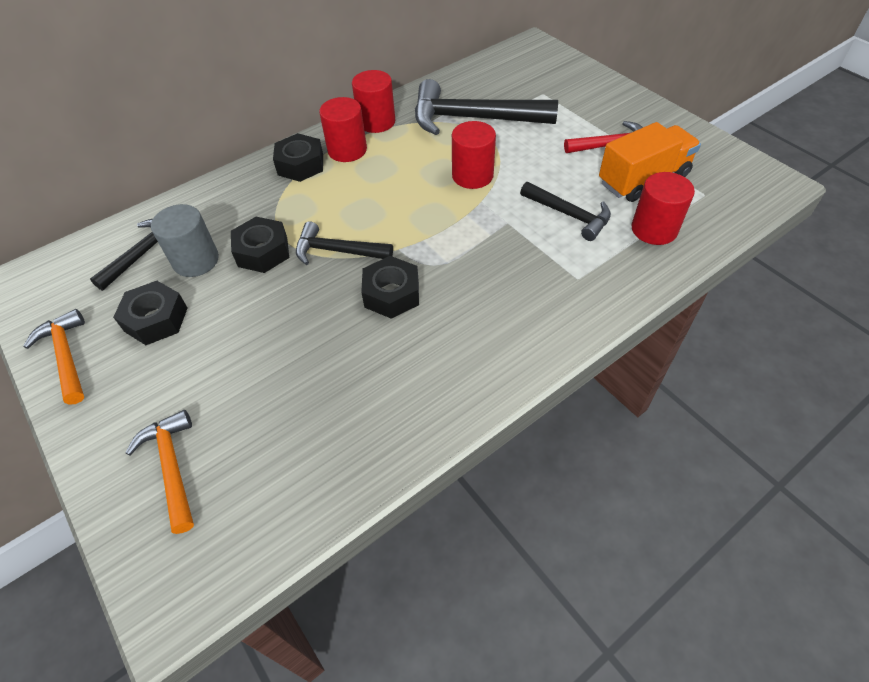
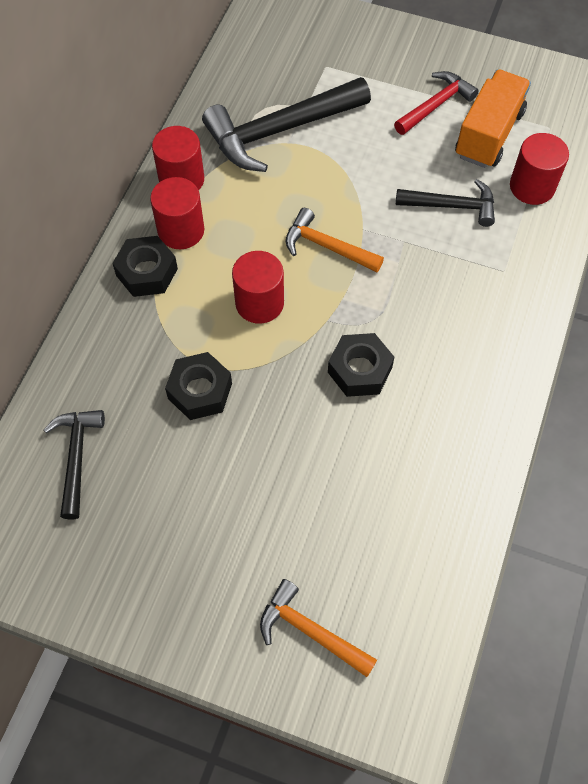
camera: 35 degrees left, 10 degrees up
orange hammer [23,309,85,405] -> orange hammer moved to [286,208,384,272]
black nut [113,281,187,345] -> none
grey cylinder [151,204,219,277] -> none
black hammer [296,221,393,265] -> none
red cylinder [452,121,496,189] -> red cylinder moved to [232,251,284,324]

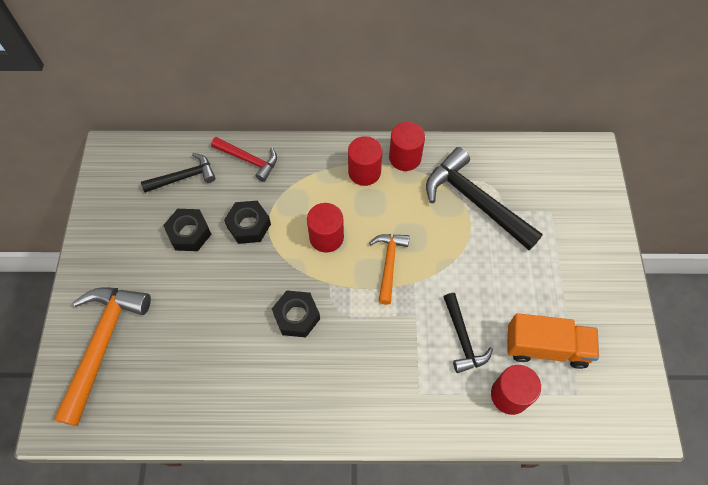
camera: 70 degrees right, 0 degrees up
black nut [112,236,178,297] -> black nut moved to [163,209,211,251]
orange hammer [260,579,377,677] -> orange hammer [54,287,151,426], size x1.75
red hammer [394,71,479,135] -> red hammer moved to [211,137,277,182]

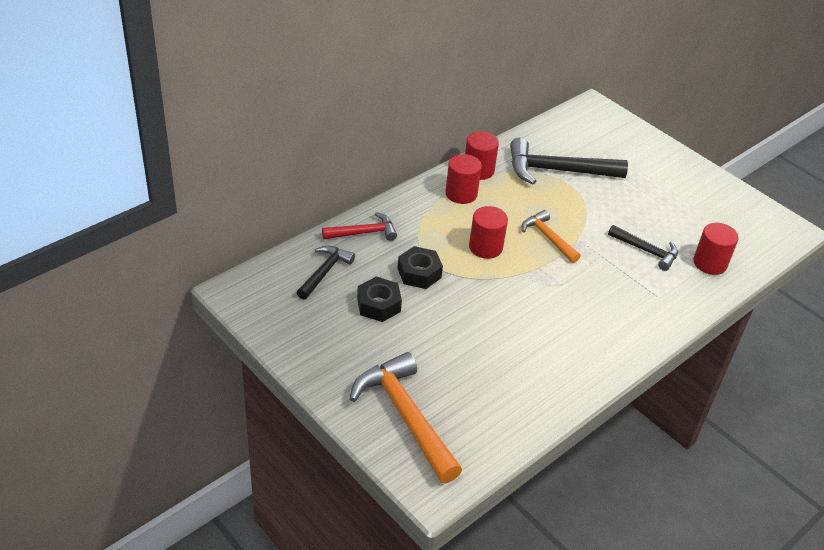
camera: 45 degrees left, 20 degrees down
black nut [272,291,320,337] -> none
orange truck [507,313,599,369] -> none

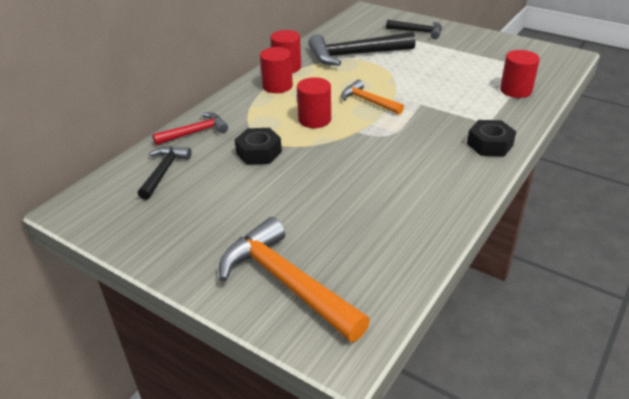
camera: 10 degrees left, 5 degrees down
black nut [357,276,402,322] -> black nut moved to [467,120,516,157]
black hammer [608,225,678,271] -> black hammer moved to [386,20,442,39]

